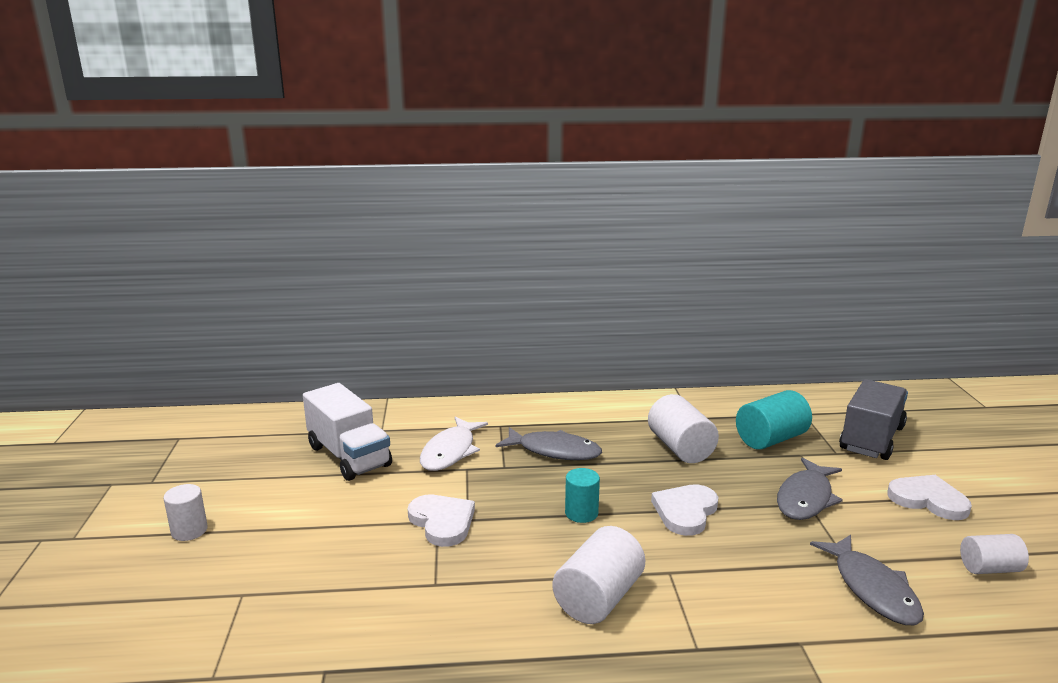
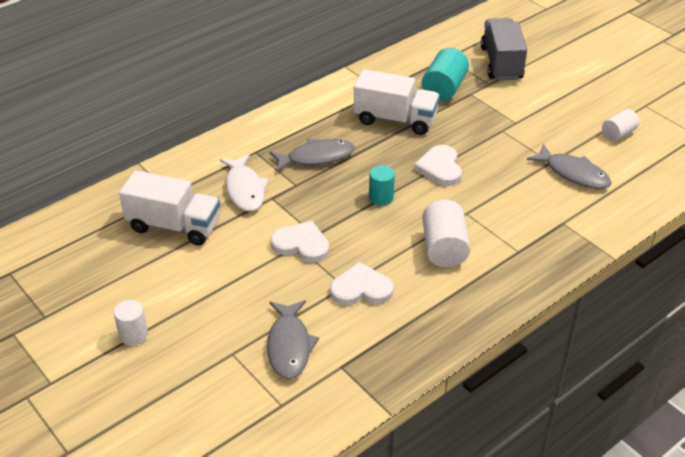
camera: 35 degrees left, 20 degrees up
white cylinder [648,394,719,463] -> white truck [354,69,440,135]
grey fish [777,458,843,520] -> grey fish moved to [267,300,319,379]
white heart [887,475,972,520] -> white heart moved to [330,262,394,305]

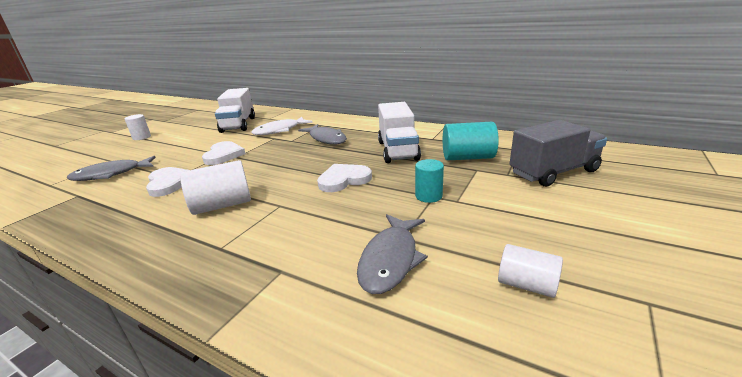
camera: 70 degrees right, 15 degrees down
turquoise cylinder [369,165,395,205] -> turquoise cylinder moved to [415,159,444,203]

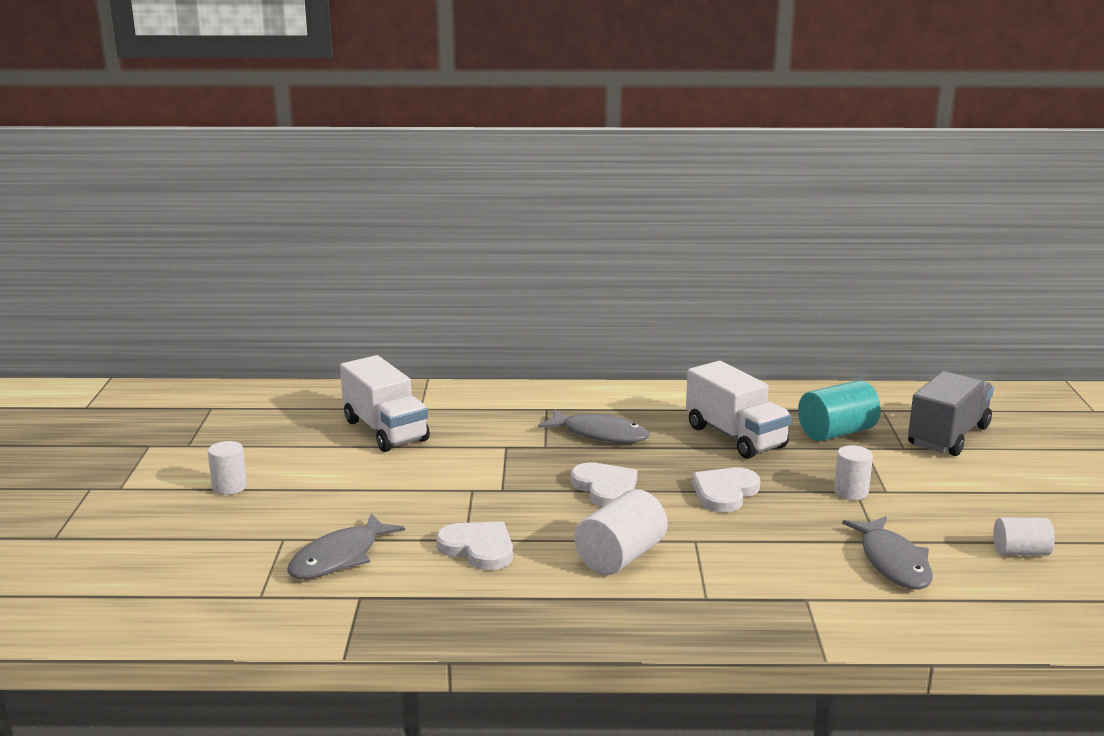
camera: 30 degrees left, 5 degrees down
white heart [202,141,246,165] -> white heart moved to [571,462,637,507]
white fish [252,117,313,135] -> none
turquoise cylinder [415,159,444,203] -> white cylinder [834,445,873,500]

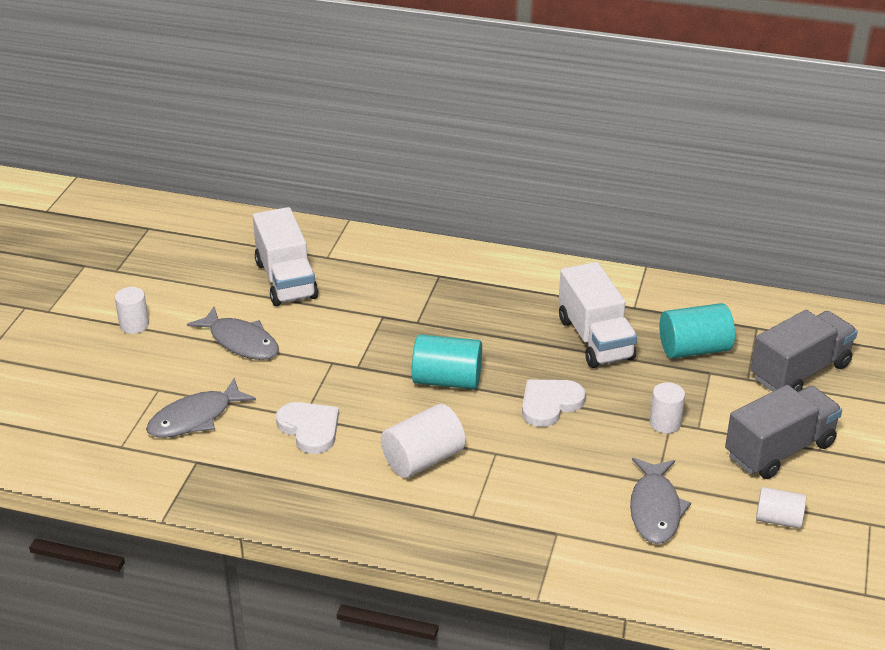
camera: 15 degrees right, 15 degrees up
grey fish [538,409,649,443] -> grey fish moved to [187,307,279,360]
white heart [571,462,637,507] -> turquoise cylinder [412,334,482,389]
none -> grey truck [725,385,842,479]

